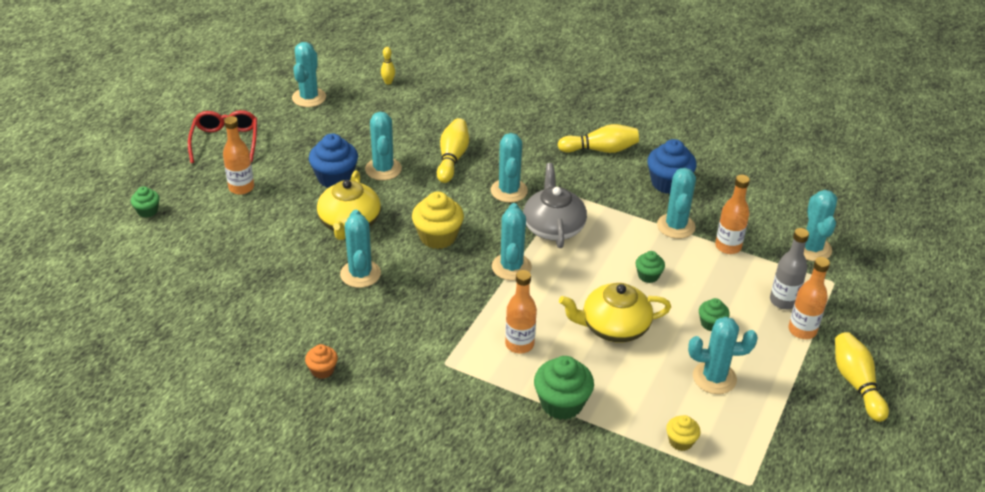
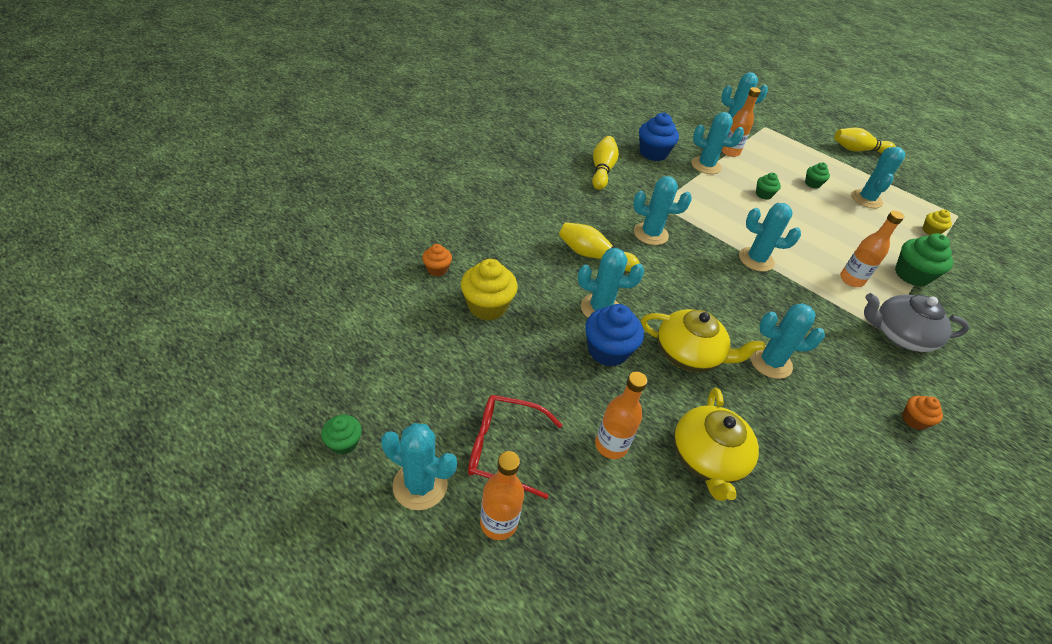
camera: 80 degrees left, 5 degrees up
green cupcake [131,186,160,218] -> green cupcake moved to [321,415,362,455]
turquoise cactus [292,42,326,107] -> turquoise cactus moved to [381,423,457,510]
yellow bowling pin [381,47,395,85] -> orange cupcake [422,244,452,276]
yellow cupcake [412,191,464,249] -> yellow cupcake moved to [461,259,518,320]
grey teapot [523,163,587,248] -> grey teapot moved to [864,293,970,352]
yellow teapot [559,283,671,343] -> yellow teapot moved to [674,388,759,501]
grey bottle [770,228,809,309] -> none
orange bottle [788,257,830,339] -> orange bottle moved to [480,451,524,540]

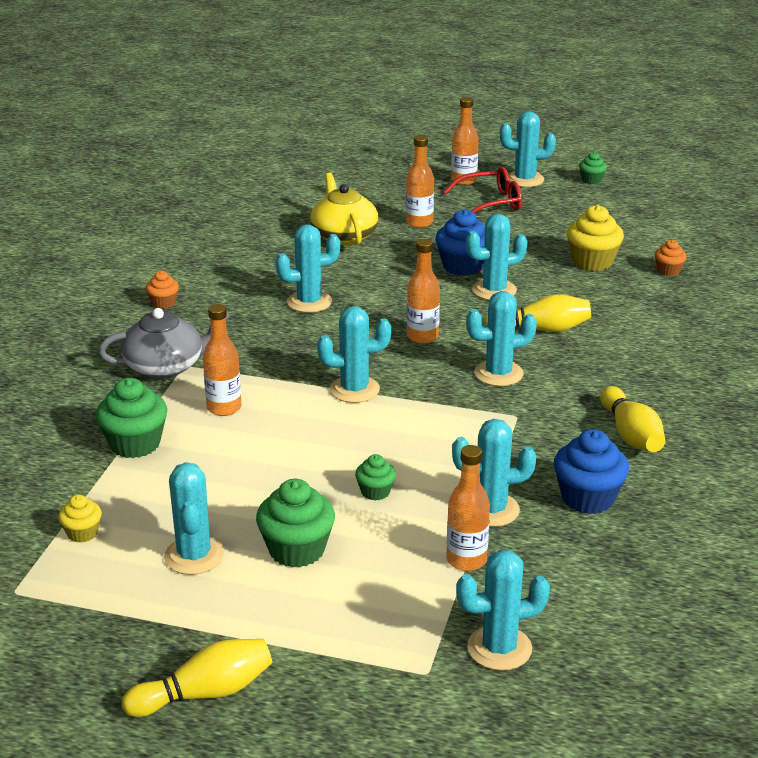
camera: 160 degrees right, 15 degrees down
yellow teapot [641,309,765,372] -> none
green cupcake [805,162,830,189] -> green cupcake [256,479,335,568], size x1.81
none -> orange bottle [407,239,440,344]

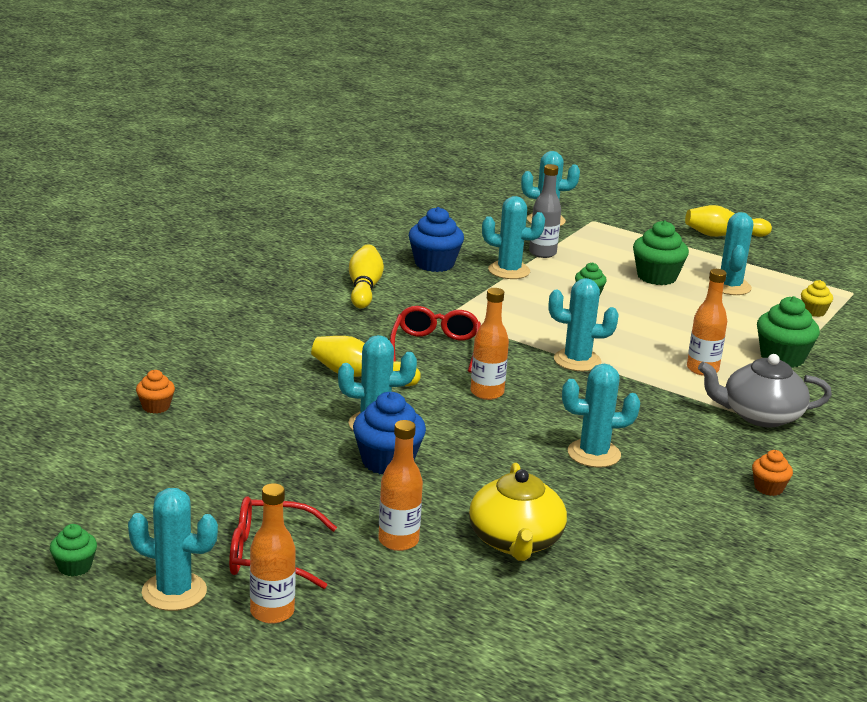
camera: 165 degrees left, 5 degrees down
orange bottle [446,445,490,571] -> grey bottle [529,164,561,258]
turquoise cactus [466,291,537,386] -> red glasses [390,306,481,373]
yellow cupcake [567,205,624,271] -> none

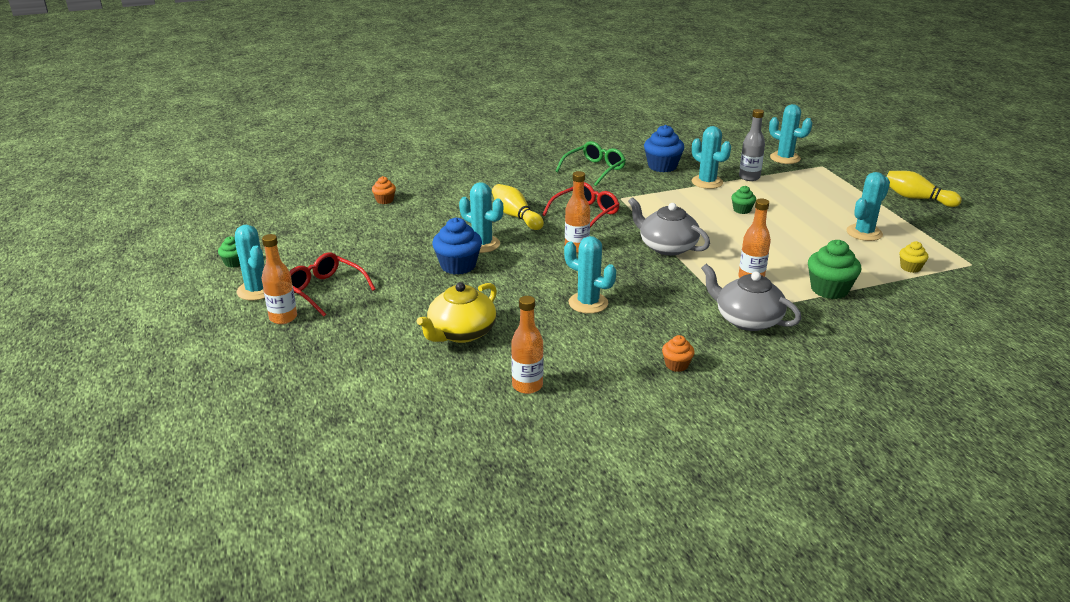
camera: 40 degrees right, 5 degrees up
yellow bowling pin [349,244,384,308] -> green glasses [556,141,626,186]
orange bottle [378,420,423,551] -> orange bottle moved to [511,296,543,394]
turquoise cactus [549,278,618,371] -> grey teapot [628,197,710,256]
green cupcake [633,220,689,285] -> none

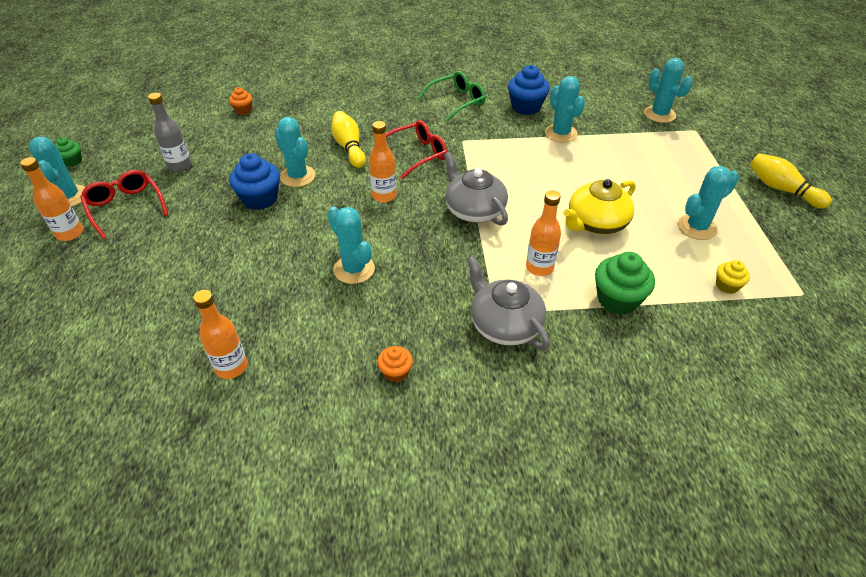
camera: 15 degrees right, 15 degrees up
yellow teapot [417,282,497,343] -> yellow teapot moved to [563,179,636,234]
green cupcake [731,186,756,214] -> none
grey bottle [739,109,765,181] -> grey bottle moved to [148,92,192,172]

